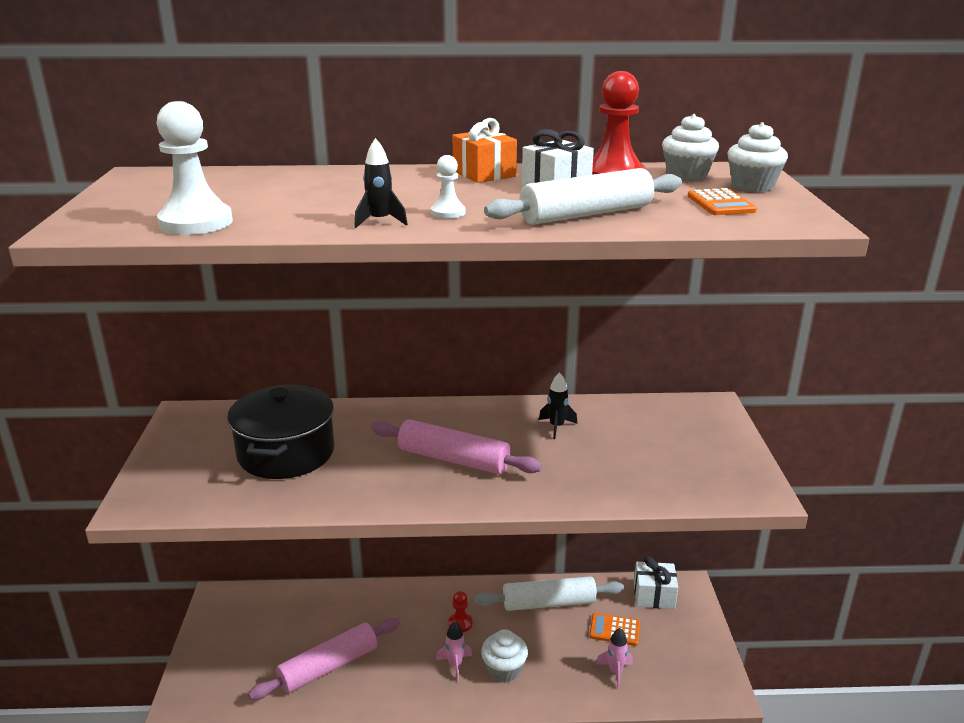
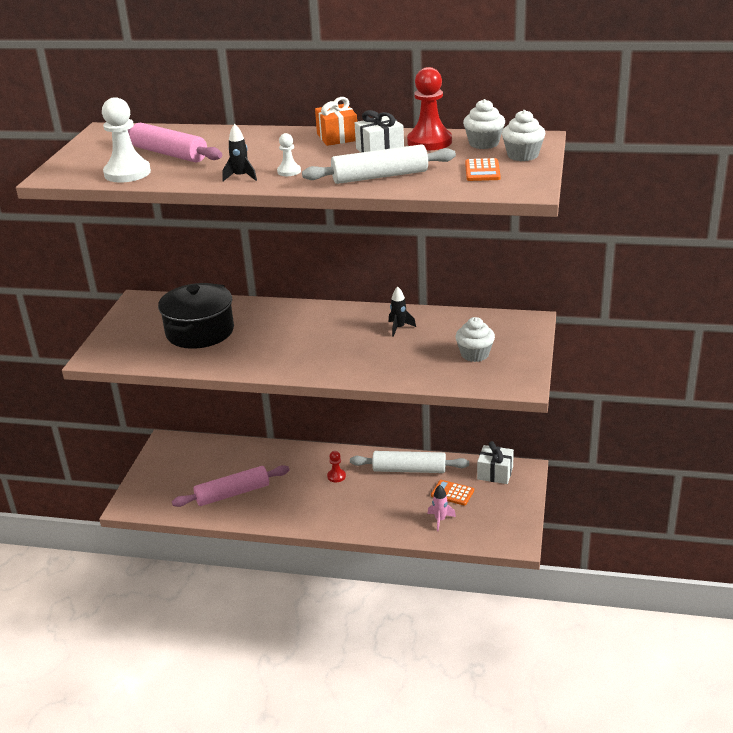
camera: 15 degrees right, 5 degrees up
pink rolling pin [371,419,542,475] -> pink rolling pin moved to [128,123,222,162]
pink rocket [436,621,472,682] -> none
white cupcake [481,629,528,682] -> white cupcake moved to [455,317,495,362]

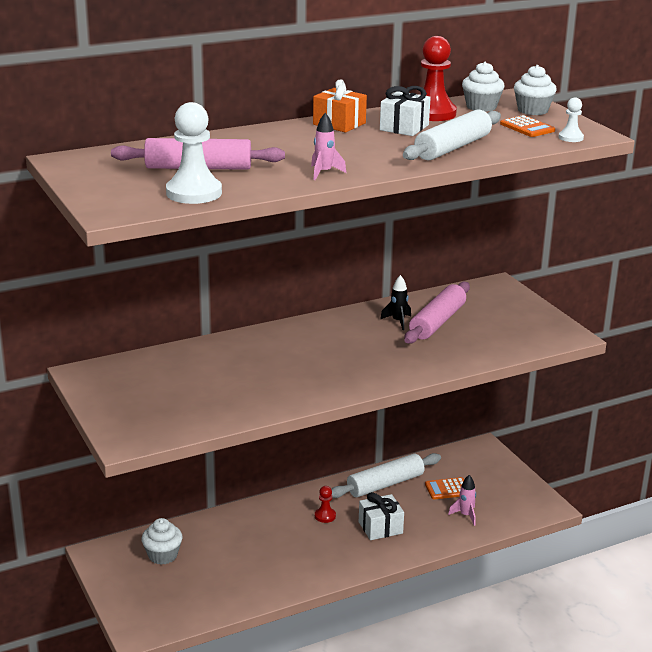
camera: 40 degrees left, 5 degrees down
black pot [158,283,234,349] -> none
pink rolling pin [172,465,289,507] -> pink rolling pin moved to [404,282,470,344]
black rocket [222,124,257,181] -> pink rocket [311,113,346,180]
white pawn [277,133,301,176] -> white pawn moved to [558,97,584,142]
white cupcake [455,317,495,362] -> white cupcake moved to [141,518,183,565]
white gift [477,441,514,484] -> white gift moved to [359,492,404,540]

